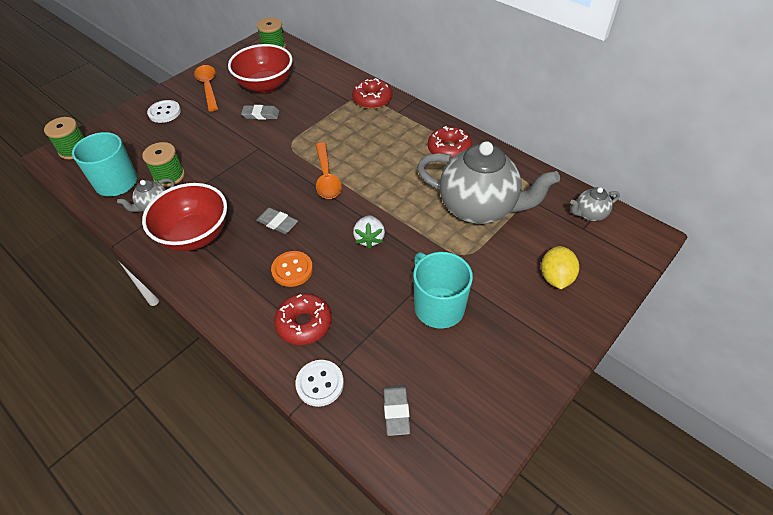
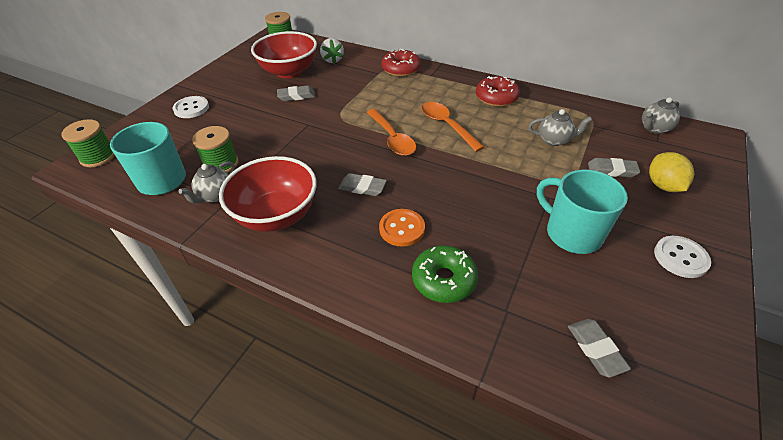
camera: 15 degrees left, 5 degrees down
orange spoon [194,65,218,111] -> orange spoon moved to [421,102,484,152]
red donut [274,293,332,345] -> green donut [412,245,478,303]
white button [295,360,344,407] -> white button moved to [654,236,711,278]
white strawberry [353,215,385,249] -> white strawberry moved to [320,38,344,64]
grey teapot [417,141,560,224] -> grey teapot [529,109,592,146], size x0.43
none -> grey eraser [588,158,640,178]

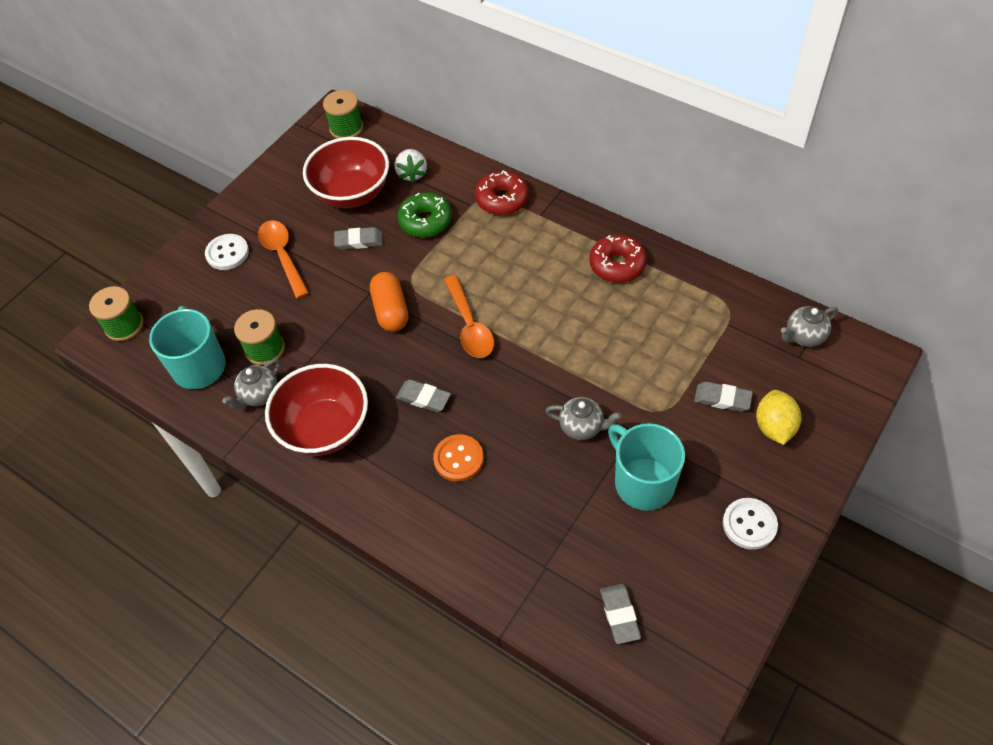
camera: 10 degrees right, 10 degrees up
green donut [412,245,478,303] -> green donut moved to [398,192,452,238]
orange spoon [421,102,484,152] -> orange spoon moved to [258,220,309,299]
grey teapot [529,109,592,146] -> grey teapot moved to [546,397,622,440]
none -> orange capsule [370,272,408,332]

